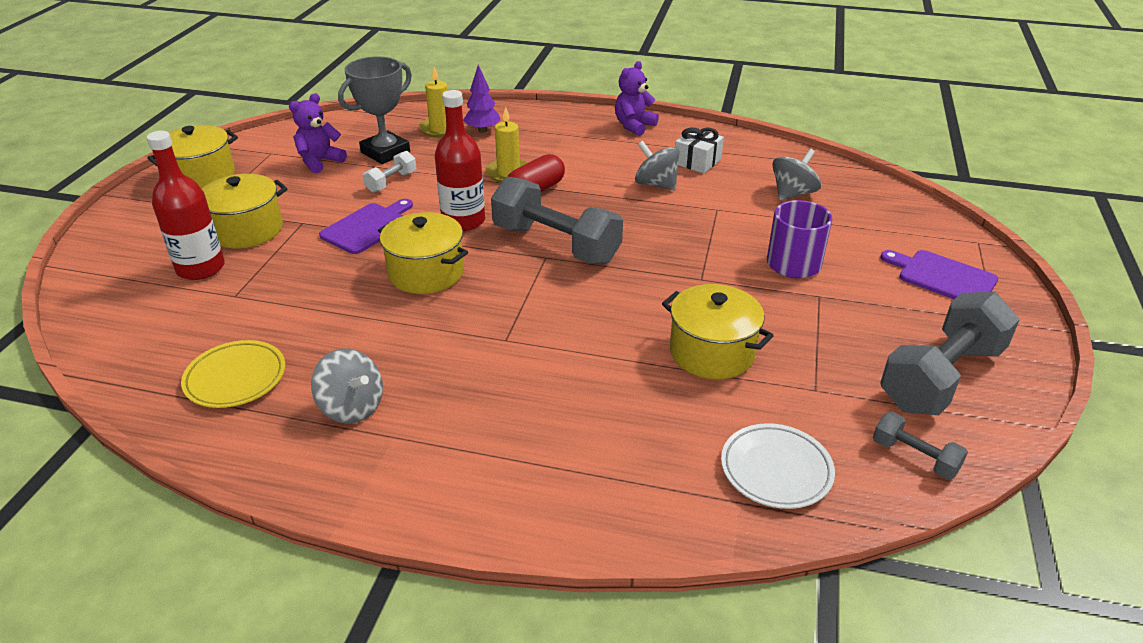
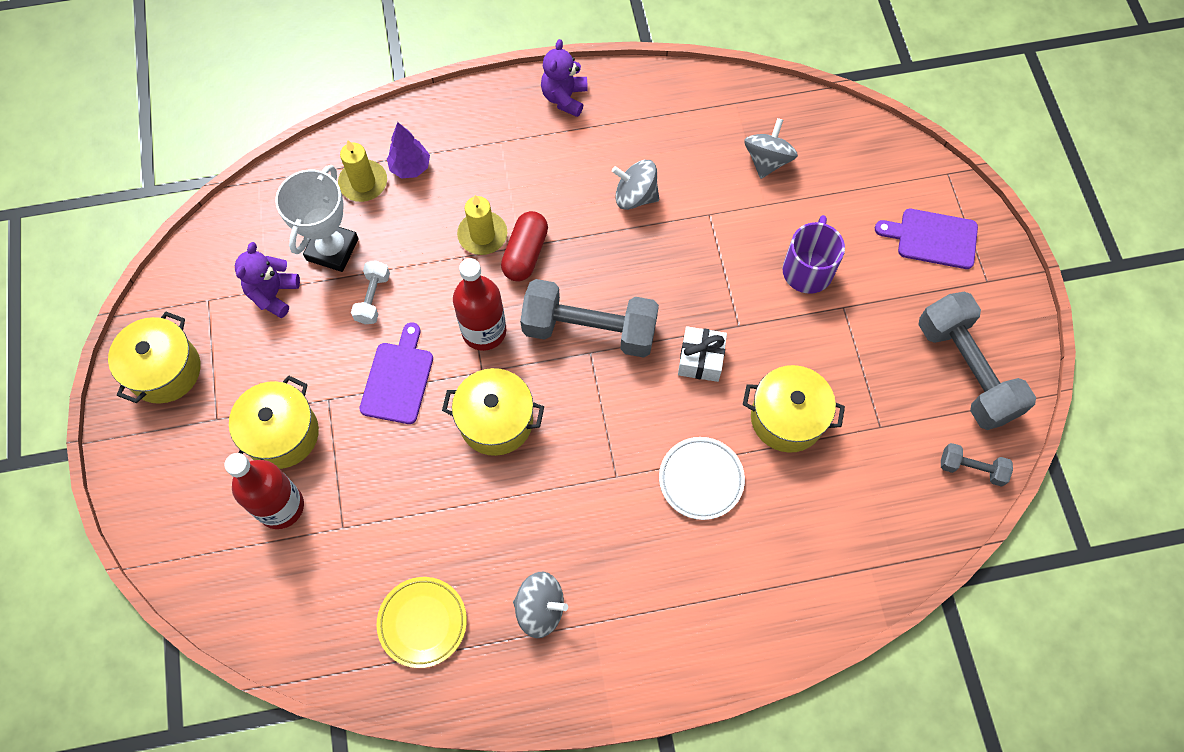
camera: 25 degrees left, 30 degrees up
grey trophy [338,57,412,164] -> white trophy [275,165,359,272]
white gift [675,128,724,174] -> white gift moved to [678,326,727,382]
white plate [721,423,835,509] -> white plate moved to [659,437,745,520]
grey dumbbell [880,292,1020,415] -> grey dumbbell turned 45 degrees counterclockwise [918,292,1036,430]

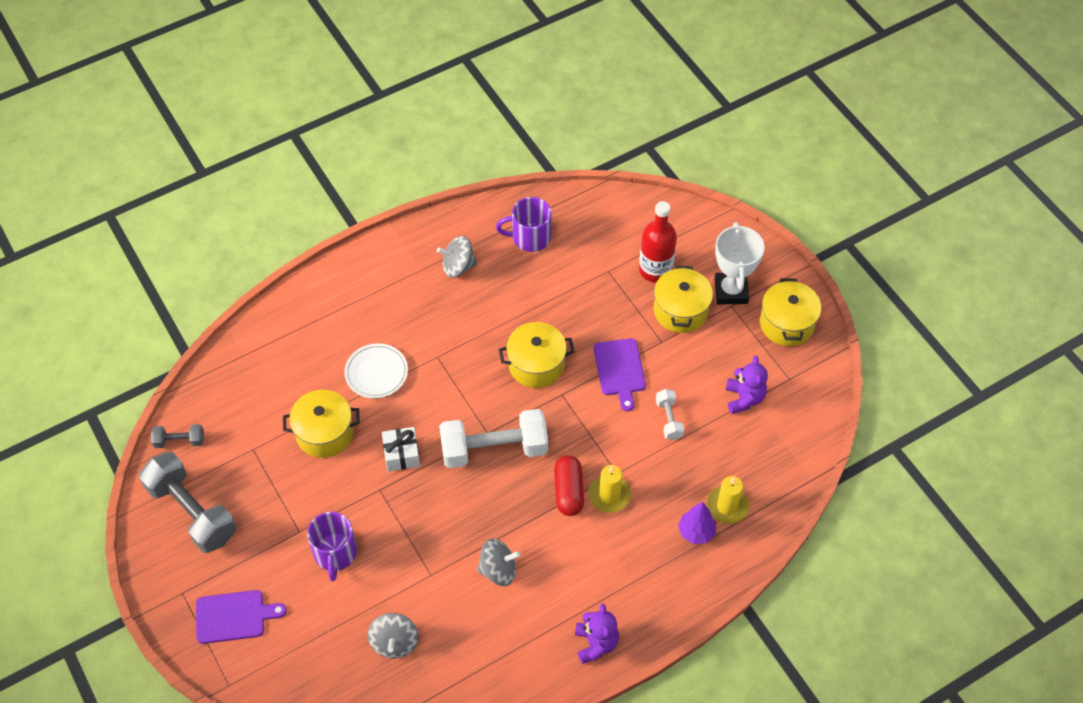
camera: 160 degrees right, 10 degrees down
white trophy [275,165,359,272] -> white trophy moved to [714,222,765,304]
yellow plate [376,577,467,668] -> purple mug [496,197,551,252]
red bottle [453,258,506,351] -> none
grey dumbbell [520,279,659,358] -> white dumbbell [439,409,548,468]

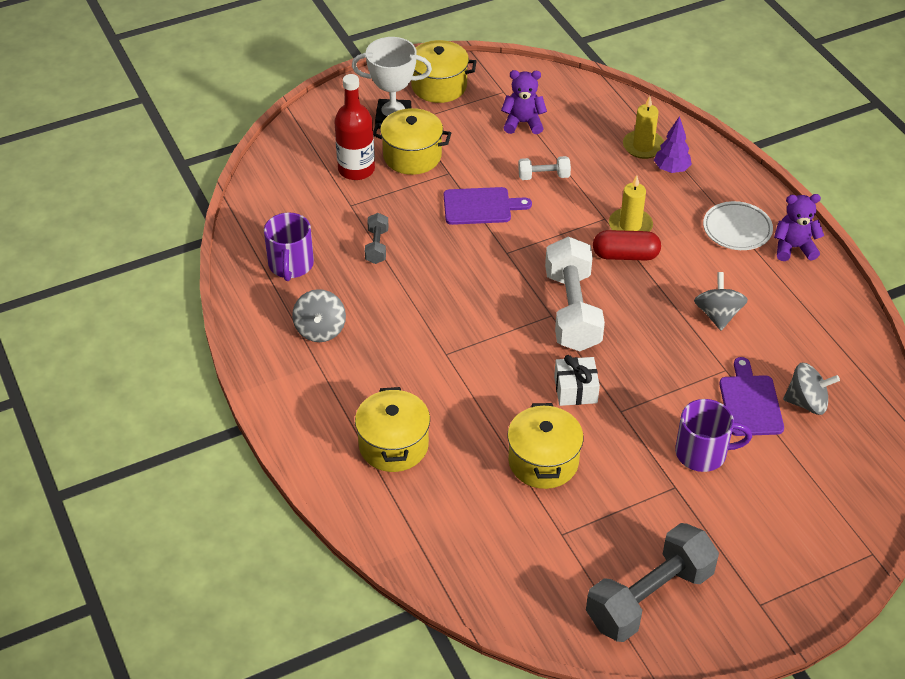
camera: 85 degrees left, 10 degrees down
grey dumbbell [151,424,204,448] -> grey dumbbell moved to [365,213,389,264]
purple cutting board [196,590,287,644] -> purple cutting board moved to [719,357,784,436]
white plate [344,343,408,398] -> white plate moved to [703,201,773,250]
yellow pot [499,322,574,388] -> yellow pot moved to [355,387,430,472]

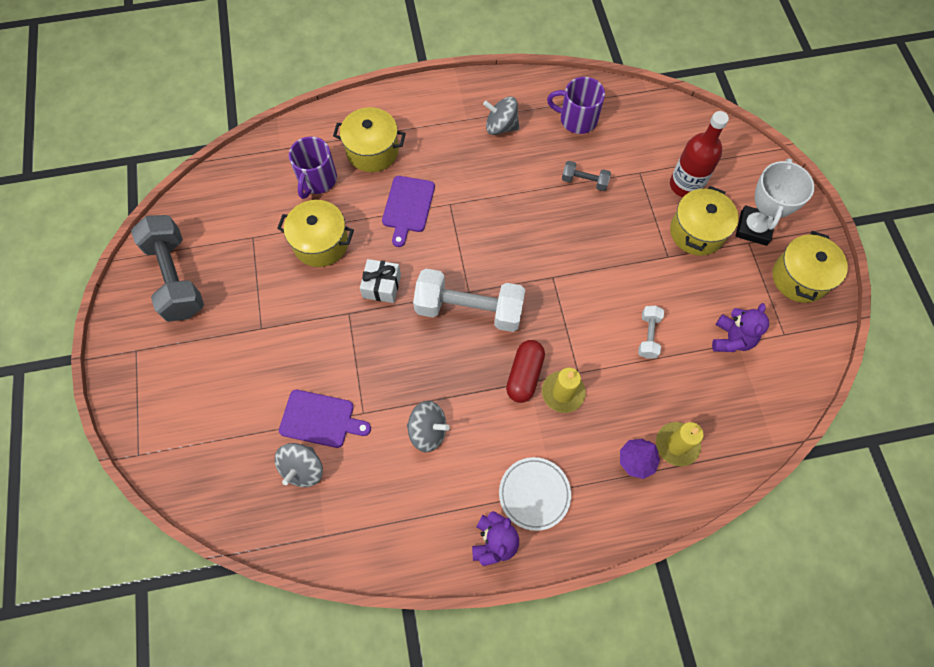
camera: 105 degrees right, 20 degrees up
purple cutting board [444,187,532,225] -> purple cutting board moved to [382,176,435,247]
purple mug [675,399,752,472] -> purple mug moved to [289,137,337,199]

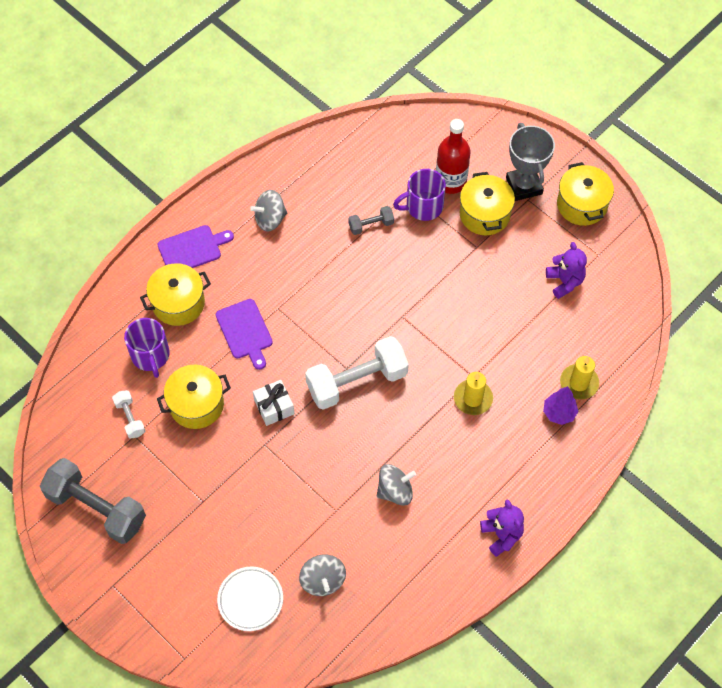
camera: 35 degrees left, 5 degrees down
purple cutting board [279,390,371,448] -> purple cutting board moved to [157,225,234,268]
white plate [499,457,571,531] -> white plate moved to [217,566,283,631]
red capsule [506,340,545,403] -> none
purple mug [547,77,605,134] -> purple mug moved to [393,169,446,221]
white dumbbell [638,306,664,358] -> white dumbbell moved to [112,390,145,439]
white trophy [736,158,814,246] -> grey trophy [506,123,555,201]

